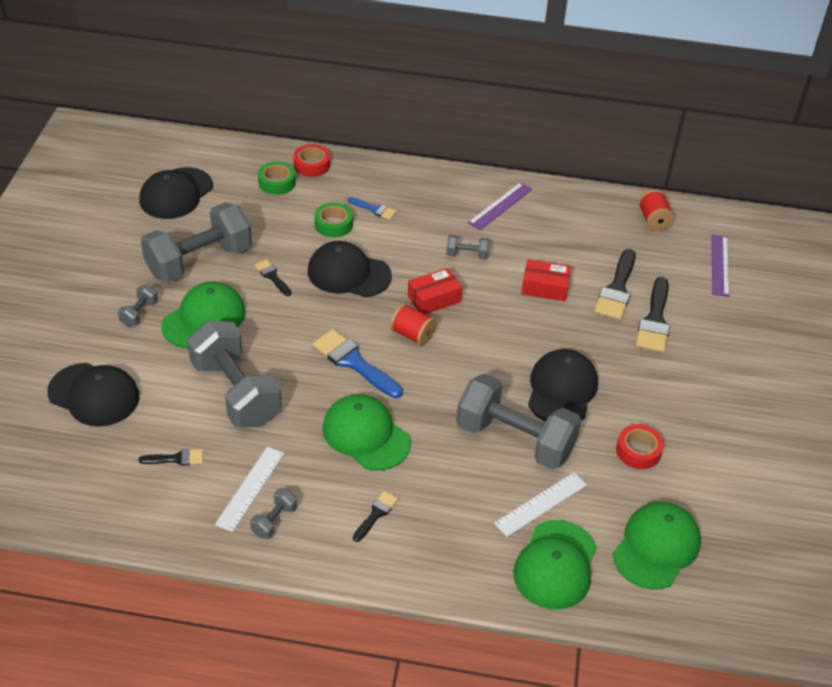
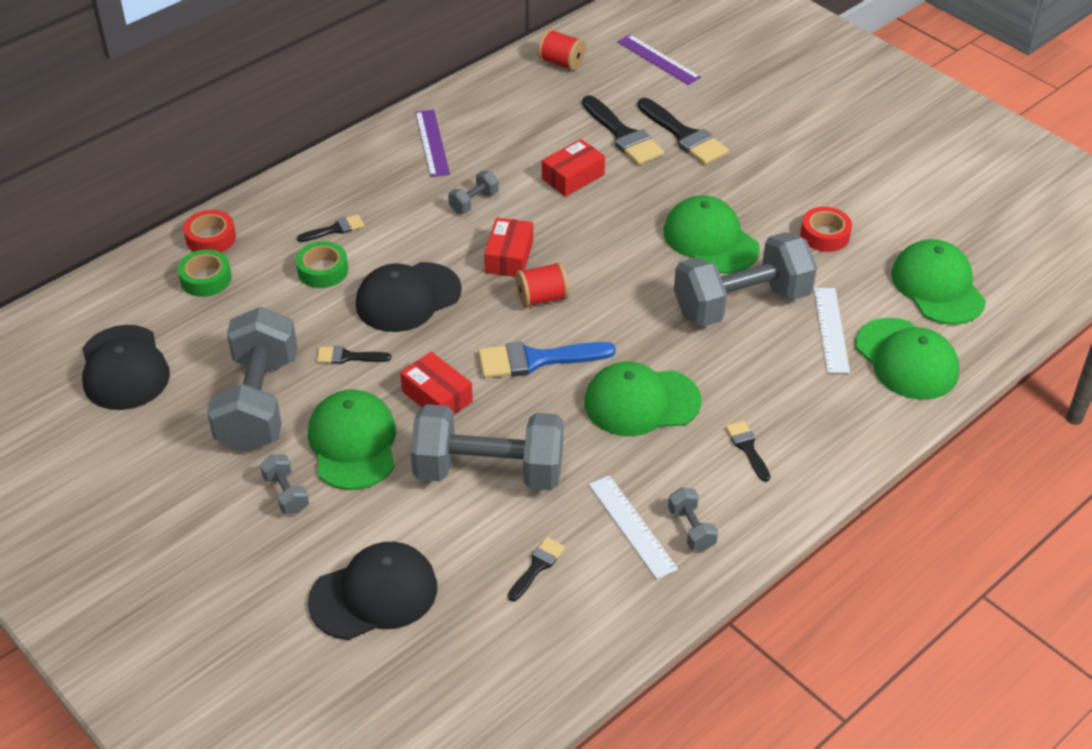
camera: 50 degrees left, 0 degrees up
blue brush [348,197,397,220] -> black brush [297,214,364,242]
black cap [528,349,598,422] -> green cap [663,195,760,274]
none -> red box [400,352,473,415]

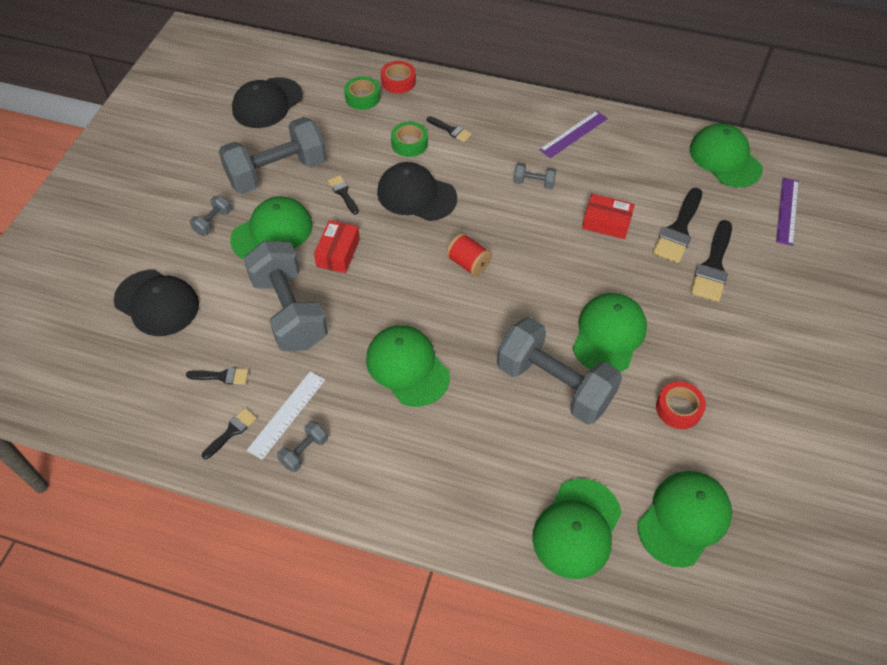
camera: 60 degrees right, 10 degrees up
blue brush [478,342,616,378] -> none
red box [484,218,533,277] -> none
red spool [538,29,586,71] -> green cap [690,123,763,187]
black brush [726,421,771,482] -> black brush moved to [202,408,257,459]
white ruler [814,288,850,373] -> none

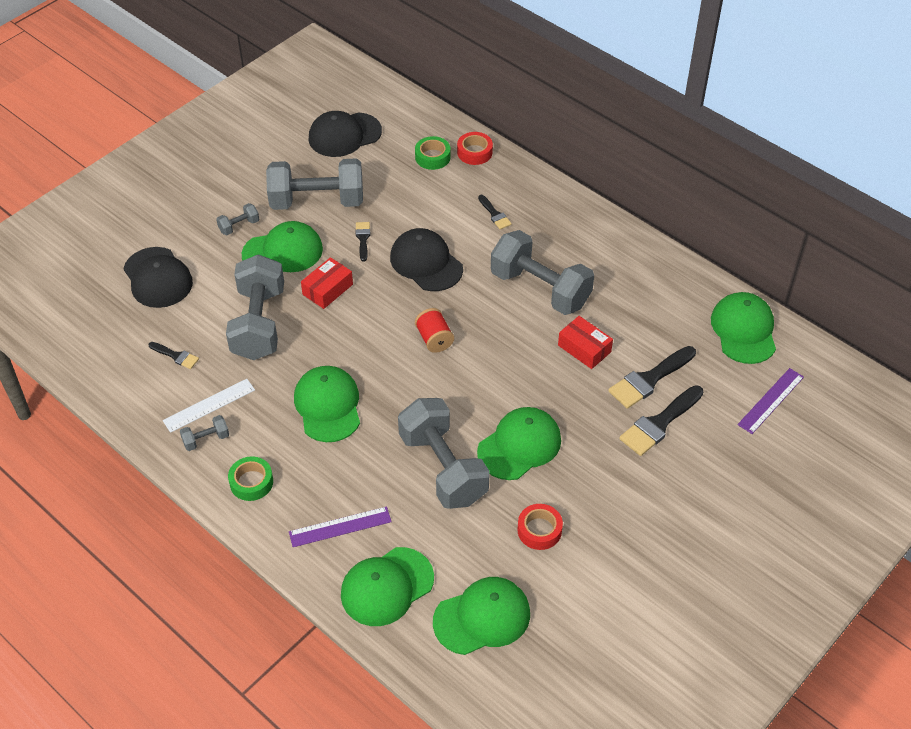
camera: 25 degrees right, 5 degrees down
black brush [202,408,257,459] -> none
green tape [391,122,428,157] -> green tape moved to [228,456,273,501]
grey dumbbell [513,163,557,189] -> grey dumbbell [491,230,594,315], size x2.40
purple ruler [539,111,608,158] -> purple ruler moved to [289,506,392,547]

